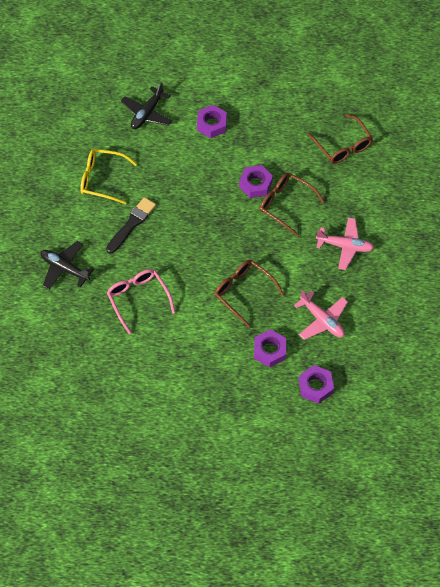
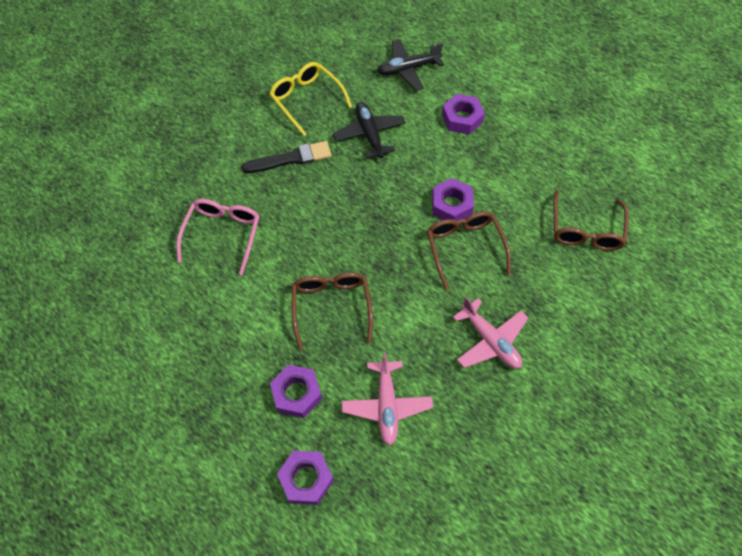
camera: 40 degrees right, 0 degrees up
black plane [40,241,94,290] -> black plane moved to [333,102,406,159]

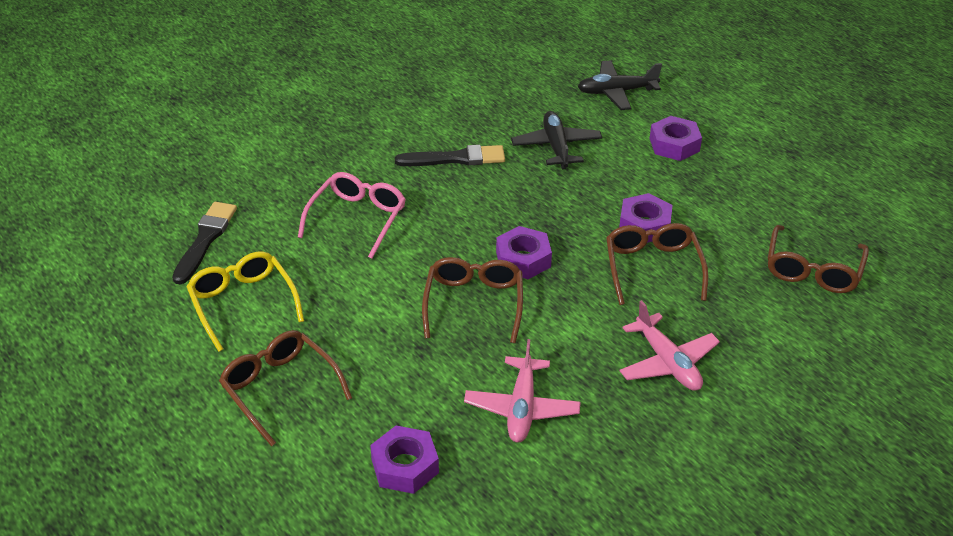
camera: 10 degrees right, 20 degrees down
yellow glasses [269,62,352,136] -> yellow glasses moved to [186,252,304,352]
purple nut [270,365,322,418] -> purple nut moved to [496,226,552,279]
none -> black brush [172,202,237,284]
none -> brown glasses [219,330,352,447]

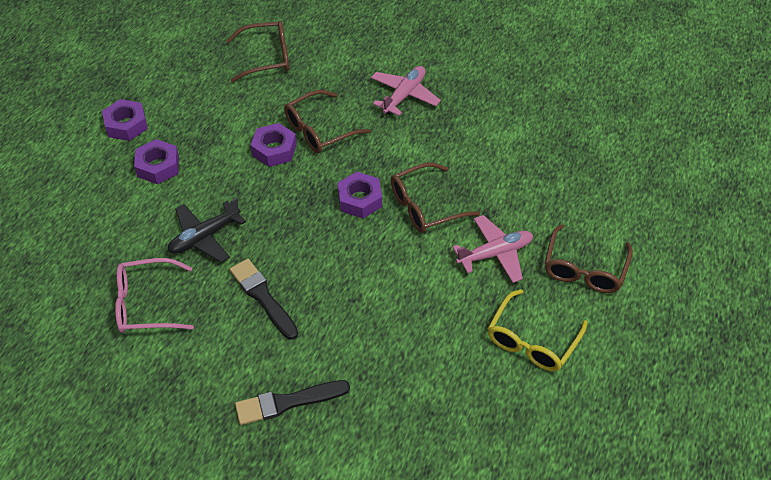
camera: 120 degrees left, 10 degrees up
black brush [172,202,237,284] -> black brush moved to [235,380,350,425]
pink glasses [298,172,406,259] -> pink glasses moved to [115,258,194,333]
purple nut [370,426,439,494] -> purple nut moved to [102,99,148,141]
pink plane [464,339,581,443] -> pink plane moved to [452,215,533,283]
black plane [578,60,662,110] -> none

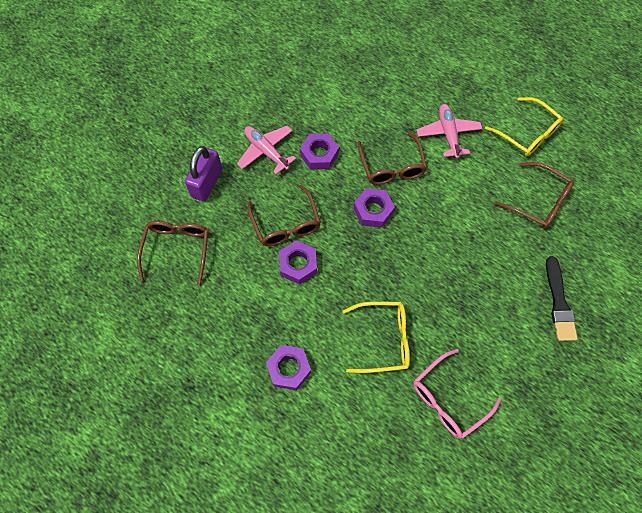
camera: 75 degrees left, 15 degrees up
purple nut [102,99,148,141] -> purple nut moved to [300,133,339,170]
pink glasses [115,258,194,333] -> pink glasses turned 45 degrees clockwise [413,349,502,439]
black plane [168,197,246,263] -> yellow glasses [343,301,410,373]
black brush [230,259,298,340] -> none
brown glasses [545,224,633,293] -> brown glasses moved to [494,162,574,228]
none -> purple padlock [185,146,222,202]

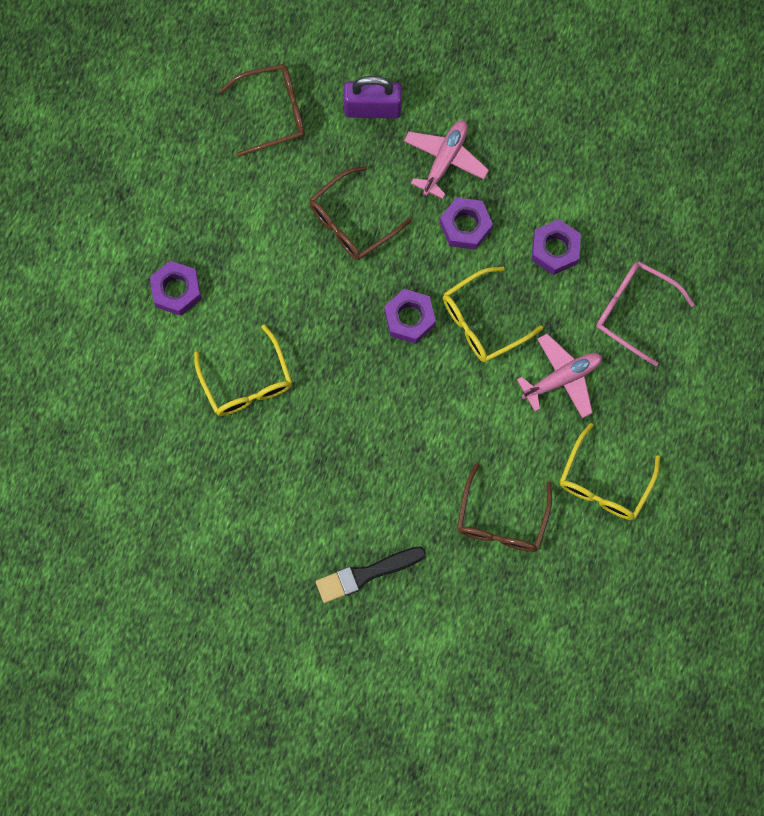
camera: 70 degrees right, 10 degrees up
purple nut [279,240,317,284] -> purple nut moved to [532,219,581,275]
brown glasses [357,132,427,185] -> yellow glasses [443,267,543,362]
pink glasses [413,349,502,439] -> pink glasses moved to [596,262,695,366]

